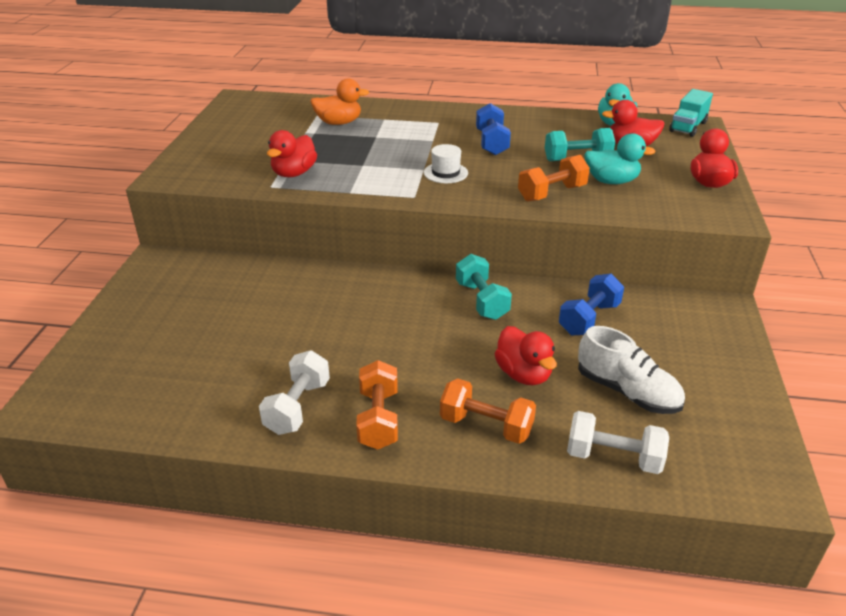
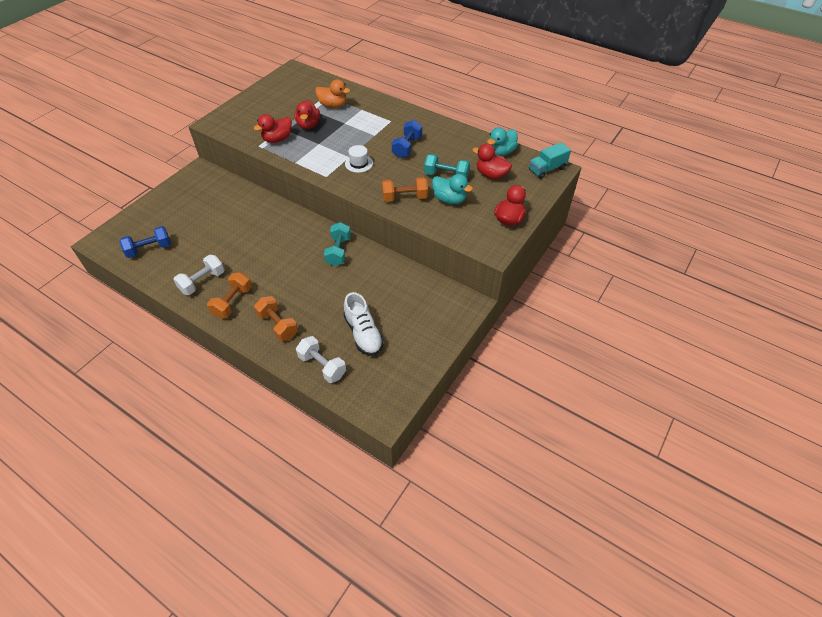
camera: 25 degrees right, 15 degrees up
red duck [495,326,557,385] -> red duck moved to [294,100,320,129]
blue dumbbell [559,274,624,335] -> blue dumbbell moved to [119,226,171,258]

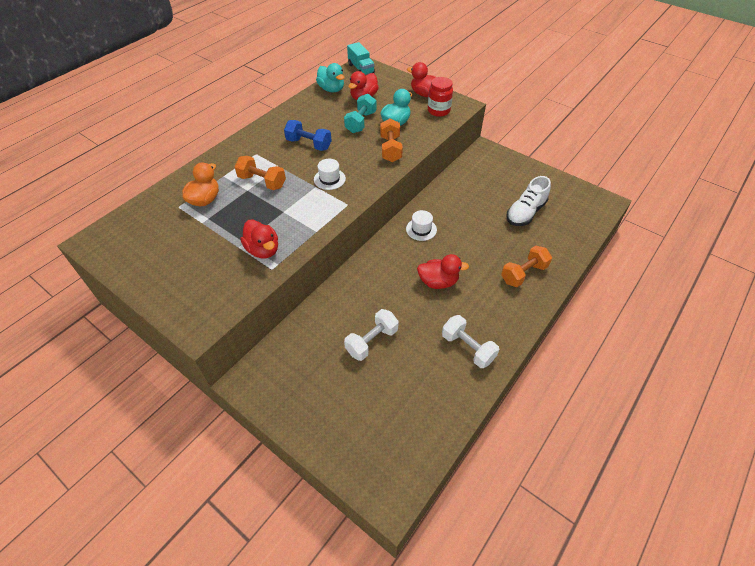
camera: 85 degrees left, 0 degrees up
blue dumbbell [119,226,171,258] -> none
orange dumbbell [207,272,252,318] -> orange dumbbell moved to [234,156,286,190]
red duck [294,100,320,129] -> red duck moved to [417,254,469,289]
white dumbbell [296,336,346,383] -> white dumbbell moved to [344,309,399,361]
turquoise dumbbell [324,222,351,266] -> white hat [406,210,437,241]
white shoe [343,292,384,356] -> white shoe turned 150 degrees clockwise [506,176,551,226]
none -> red jar [428,77,453,117]

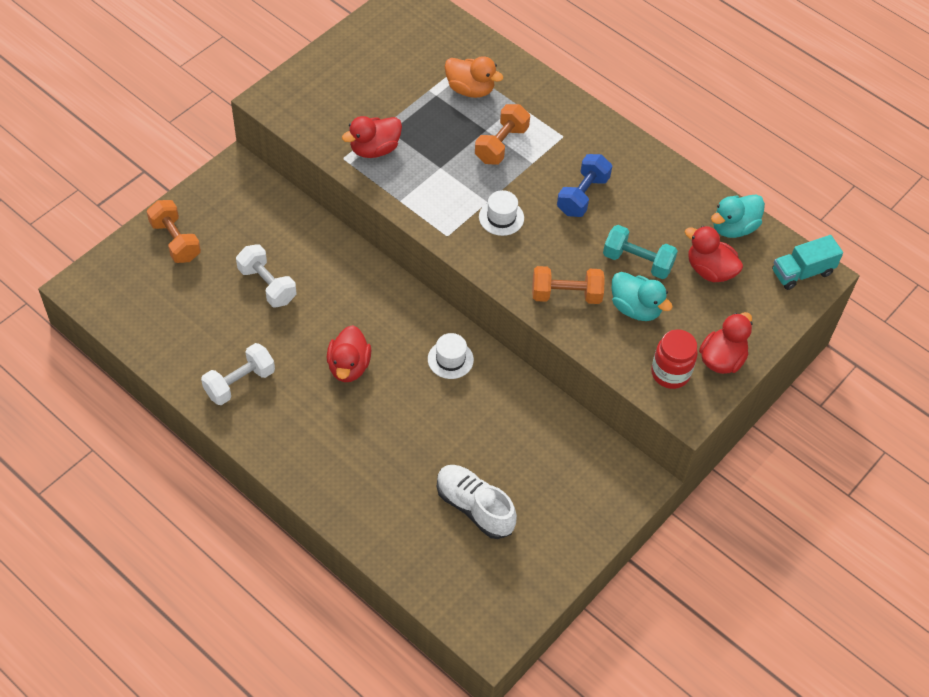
camera: 90 degrees right, 5 degrees up
orange dumbbell [501,246,552,287] -> orange dumbbell moved to [147,200,201,263]

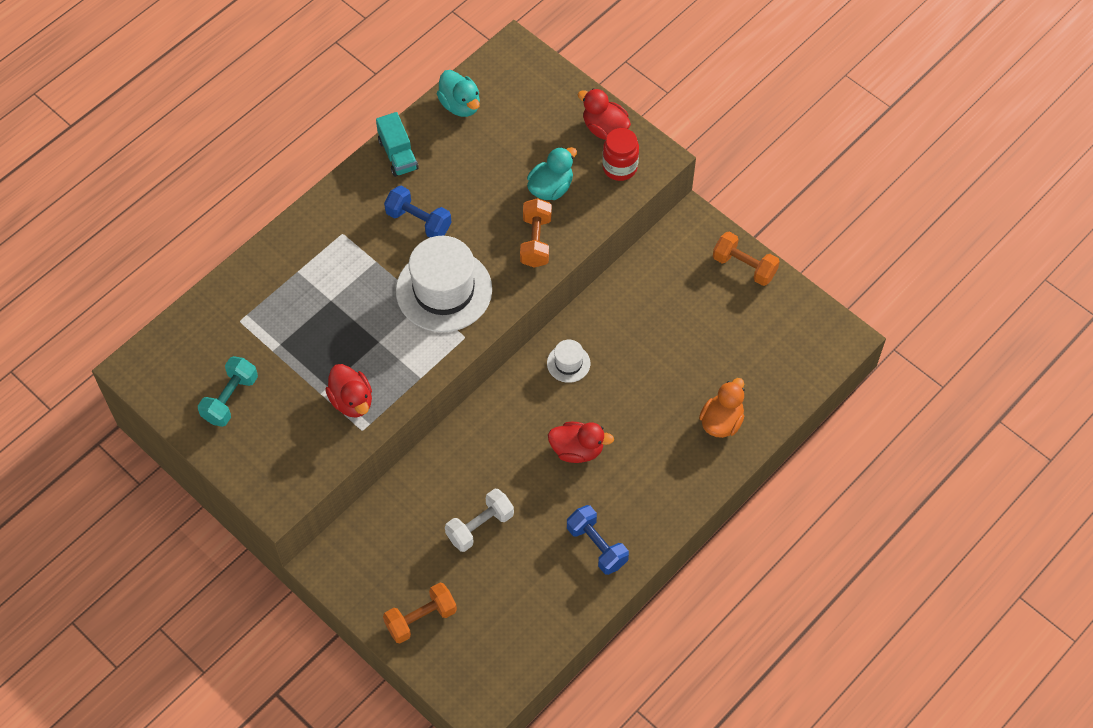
camera: 85 degrees left, 5 degrees up
white dumbbell [201,343,275,405] -> blue dumbbell [567,505,629,575]
white shoe [437,465,517,539] -> none
orange duck [445,56,503,98] -> orange duck moved to [699,378,744,438]
orange dumbbell [475,104,530,165] -> orange dumbbell moved to [713,232,780,286]
white hat [479,190,524,236] -> white hat [396,236,492,332], size x2.18
turquoise dumbbell [603,225,678,279] -> turquoise dumbbell moved to [198,356,258,427]
red duck [685,226,743,282] -> none
turquoise truck [772,235,843,290] -> turquoise truck moved to [376,112,418,177]

